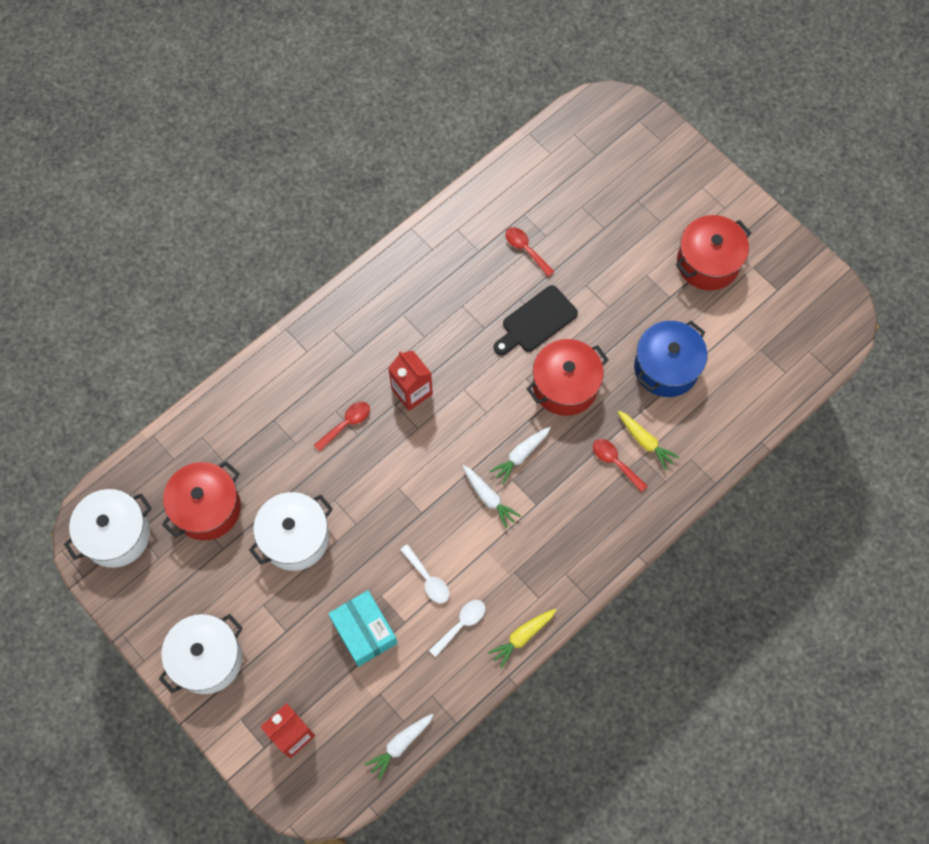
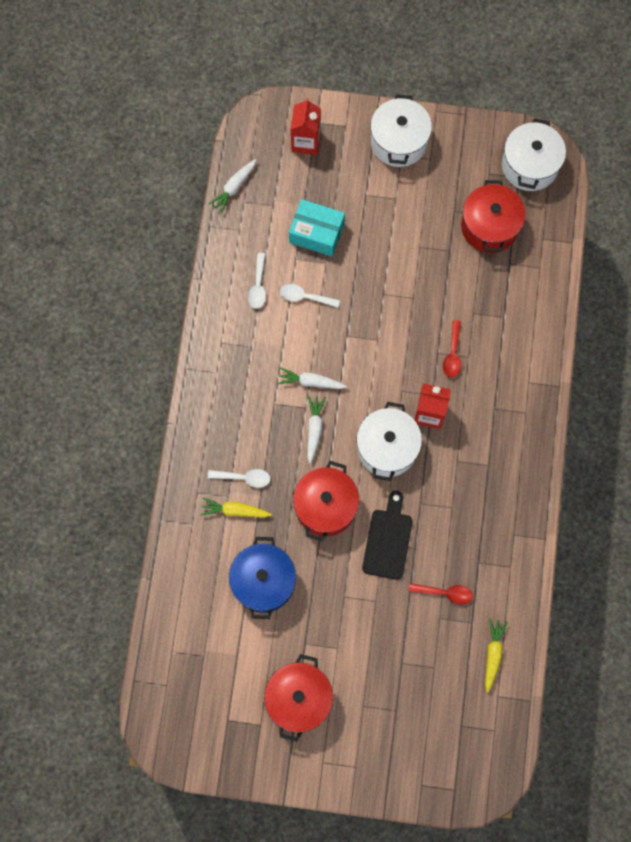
camera: 140 degrees right, 5 degrees up
white pot [249,492,333,571] -> white pot moved to [356,402,422,481]
white carrot [364,714,433,780] -> white carrot turned 150 degrees counterclockwise [209,159,256,213]
yellow carrot [488,609,556,668] -> yellow carrot moved to [485,619,508,693]
red spoon [593,439,648,492] -> white spoon [208,469,271,488]

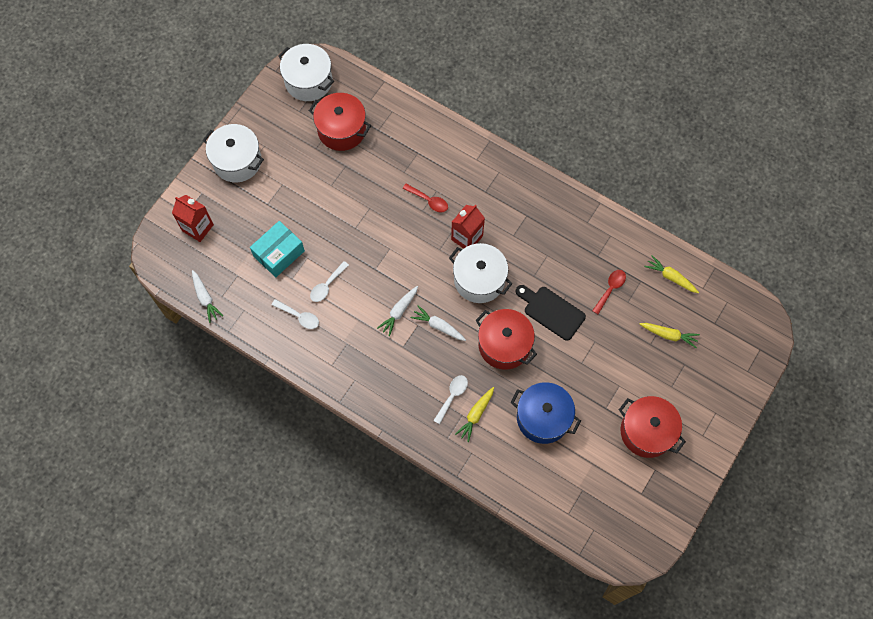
camera: 65 degrees left, 5 degrees down
none -> yellow carrot [640,323,700,348]

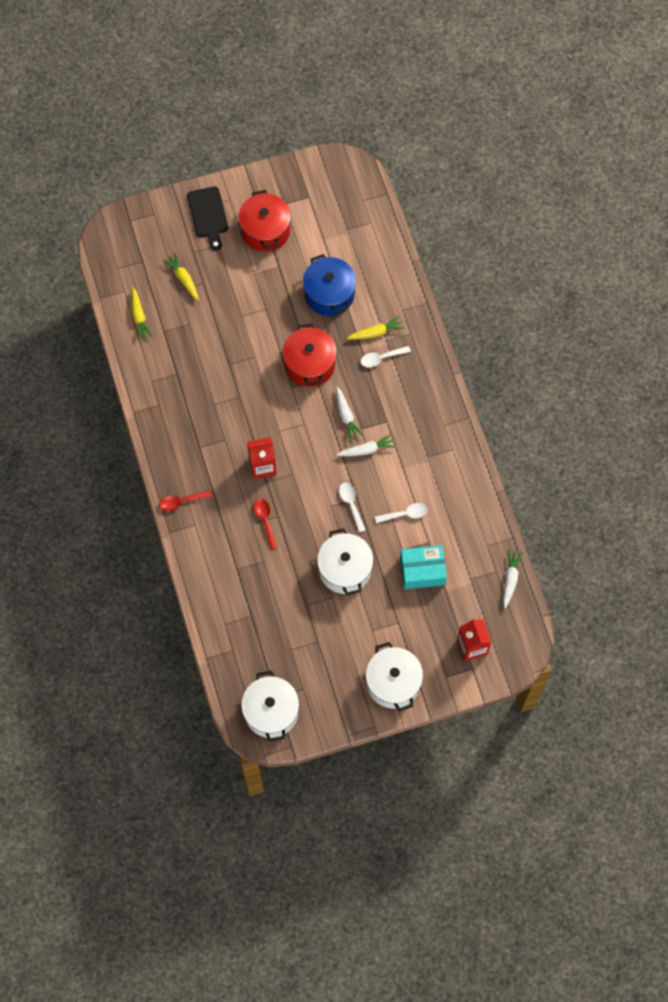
camera: 140 degrees left, 0 degrees up
white spoon [272,299,319,329] -> white spoon moved to [339,483,366,532]
red pot [309,93,371,151] -> none
white pot [449,243,512,303] -> white pot moved to [317,528,374,595]
black cutting board [516,285,586,341] -> black cutting board moved to [187,186,228,251]
red spoon [592,270,626,314] -> red spoon moved to [159,490,212,511]

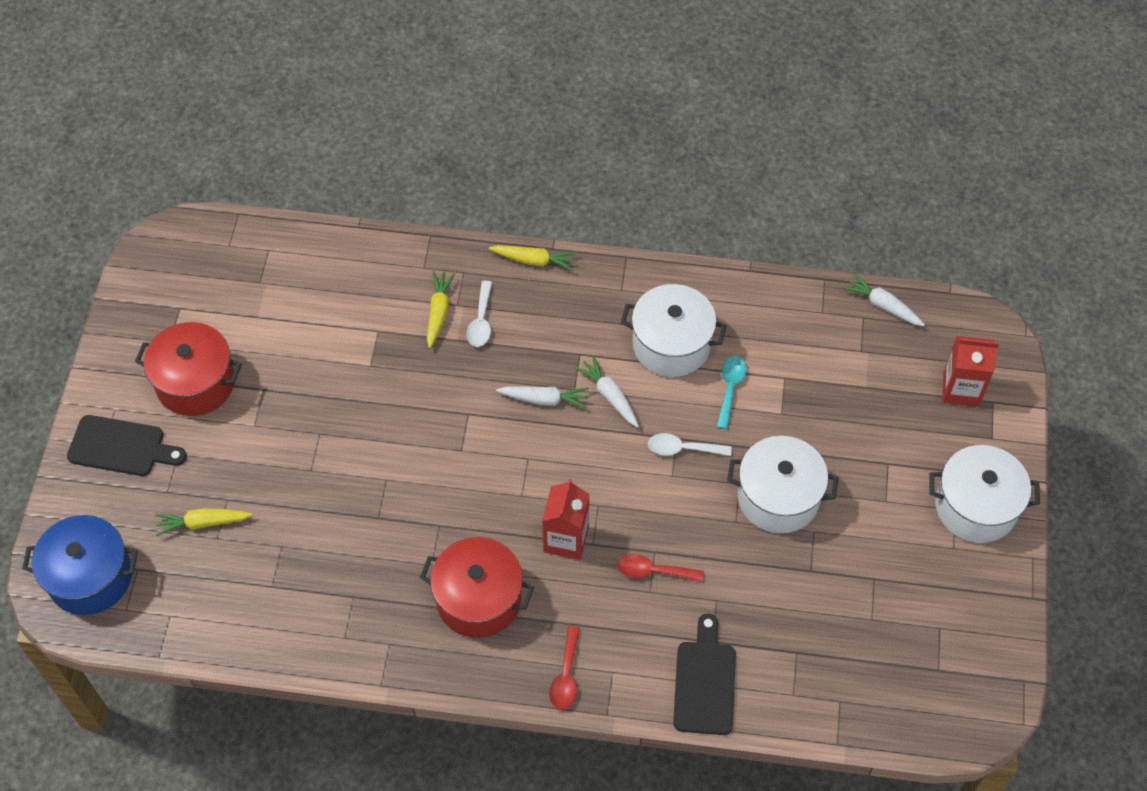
camera: 65 degrees left, 10 degrees down
yellow carrot [131,287,152,340] -> yellow carrot moved to [489,245,577,271]
white pot [241,670,299,742] -> white pot moved to [621,284,727,377]
red pot [283,324,337,387] -> red pot moved to [420,537,534,638]
blue pot [303,254,356,316] -> blue pot moved to [22,515,138,615]
white carrot [337,434,396,456] -> white carrot turned 45 degrees counterclockwise [575,355,639,428]
white spoon [375,503,428,523] -> turquoise spoon [716,356,747,429]
turquoise box [400,545,447,589] -> none
none -> black cutting board [673,614,736,735]

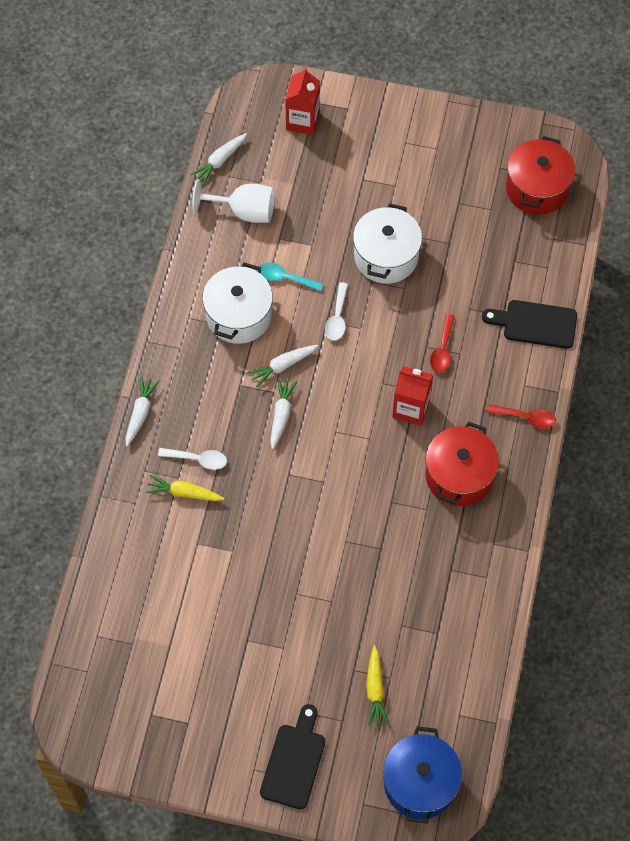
camera: 85 degrees left, 5 degrees up
red pot [135,322,242,416] -> red pot moved to [506,136,575,214]
yellow carrot [489,245,577,271] -> white carrot [126,376,160,446]
white pot [929,445,1040,543] -> none
none -> white goblet [192,179,275,223]

